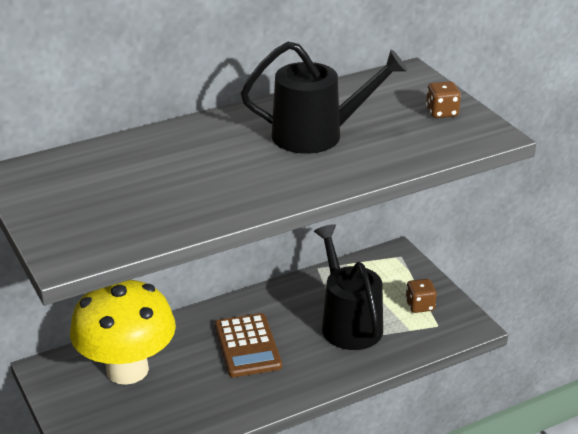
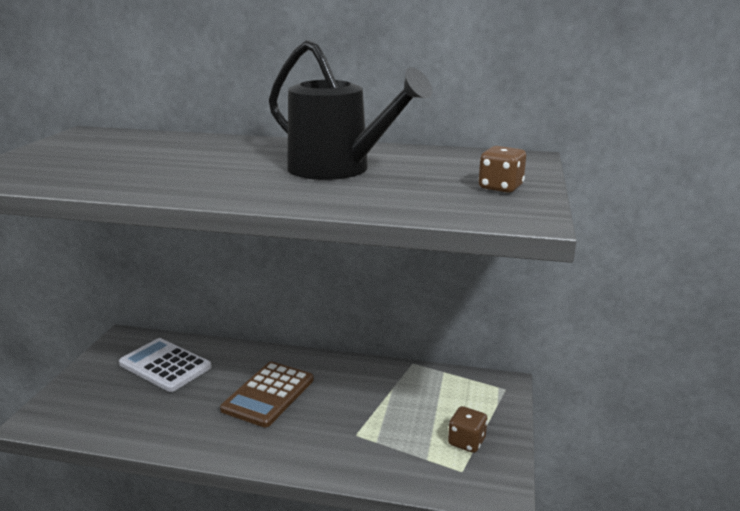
camera: 40 degrees right, 10 degrees down
yellow mushroom [70,280,176,385] -> white calculator [119,338,211,392]
black watering can [314,224,383,350] -> none

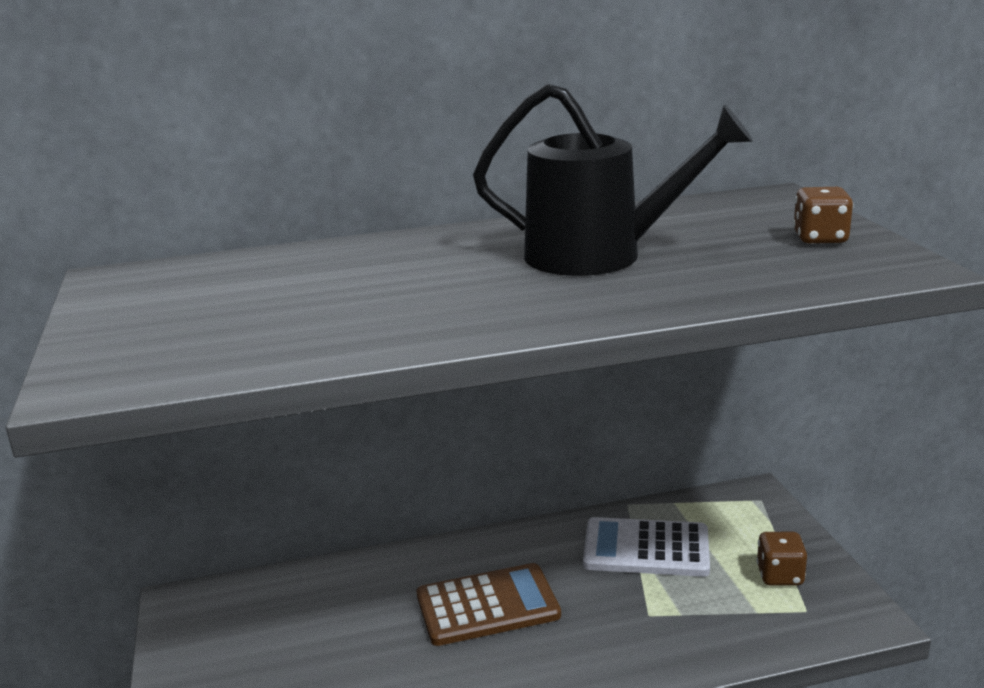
camera: 25 degrees left, 0 degrees up
white calculator [119,338,211,392] -> white calculator moved to [583,517,710,577]
brown calculator [220,361,314,427] -> brown calculator turned 105 degrees counterclockwise [417,563,561,646]

